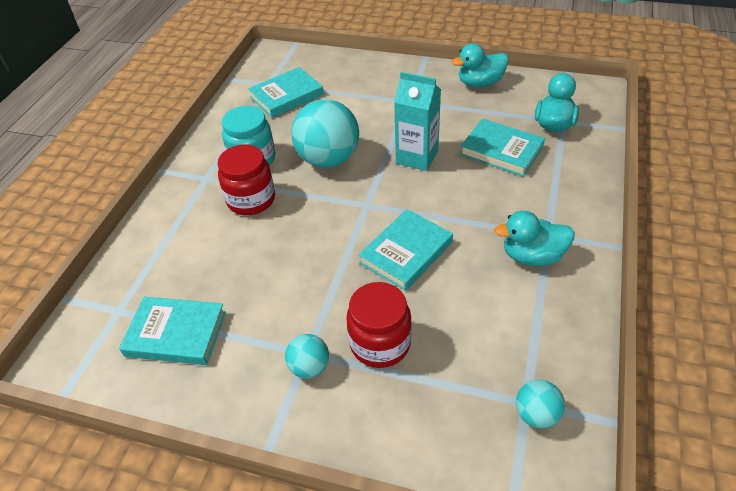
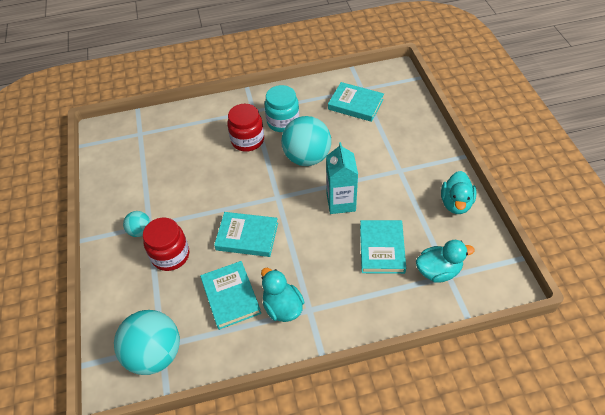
camera: 60 degrees right, 5 degrees up
turquoise book [119,297,226,365] -> turquoise book moved to [200,261,261,330]
turquoise duck [452,43,509,88] -> turquoise duck turned 120 degrees counterclockwise [441,171,477,214]
turquoise ball [516,380,565,428] -> turquoise ball [114,310,180,375], size x2.03

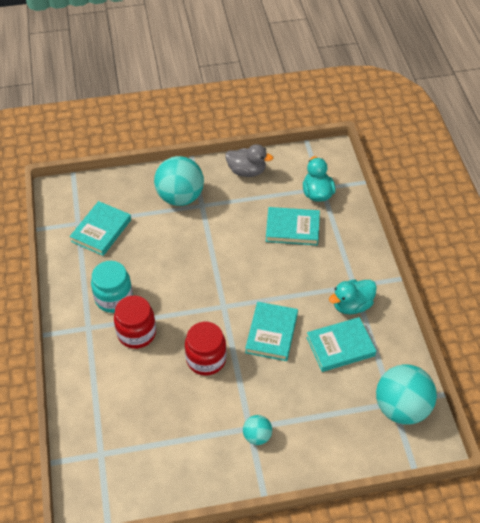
camera: 90 degrees left, 0 degrees up
red jar [143,217,189,271] -> red jar moved to [185,322,226,376]
turquoise ball [281,116,331,166] -> turquoise ball moved to [154,156,204,206]
turquoise carton [326,142,358,214] -> none
turquoise duck [441,171,477,214] -> grey duck [225,144,273,177]

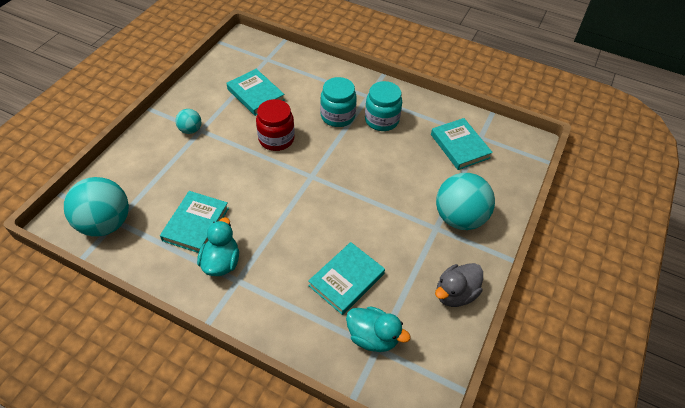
camera: 125 degrees right, 0 degrees up
red jar [114,295,156,349] -> turquoise jar [320,77,357,127]
turquoise book [245,302,298,361] -> turquoise book moved to [226,69,285,116]

